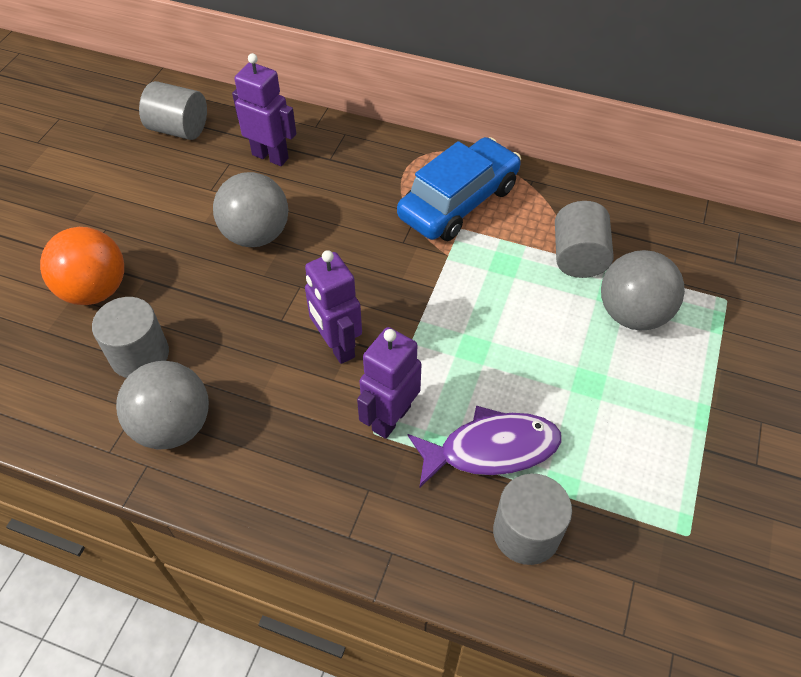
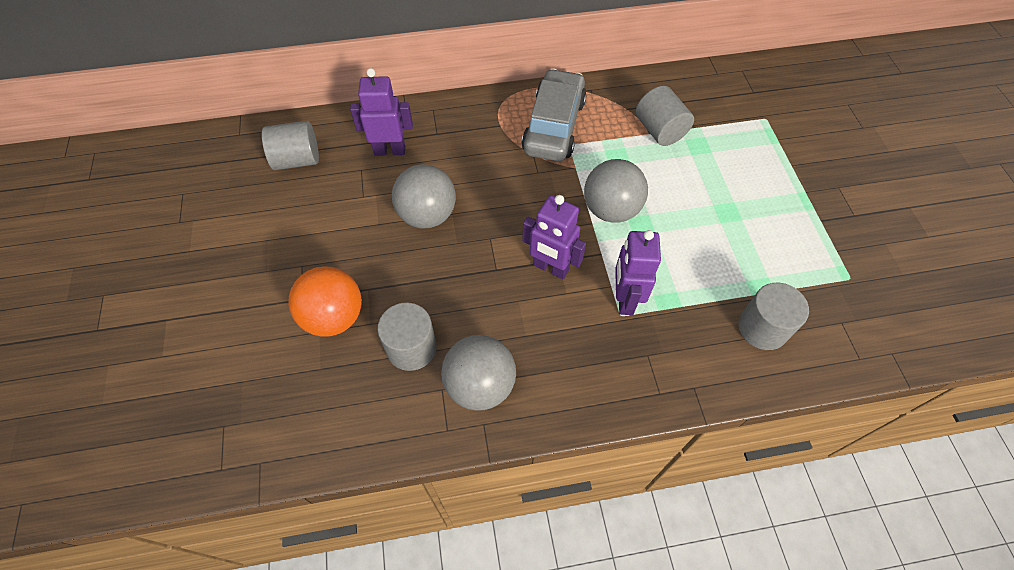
camera: 30 degrees left, 5 degrees up
blue car [397,137,521,241] -> grey car [522,69,587,161]
purple fish [408,406,562,488] -> none
grey ball [601,250,685,330] -> grey ball moved to [584,159,648,223]

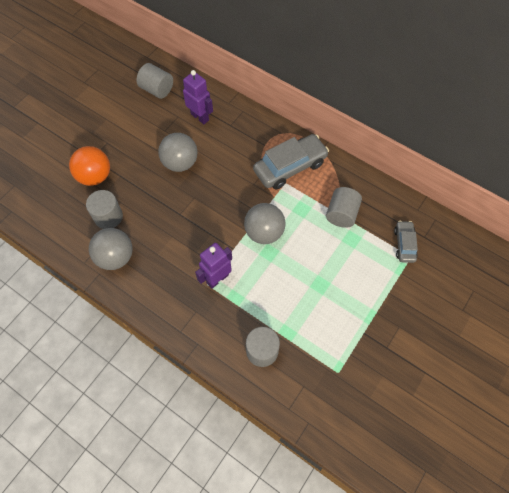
camera: 45 degrees right, 5 degrees up
purple robot [522,195,586,279] -> none
none -> grey car [394,221,418,263]

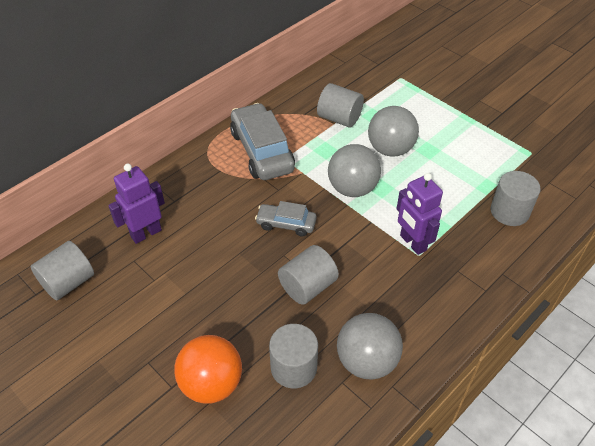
camera: 80 degrees left, 15 degrees down
grey ball [158,133,198,172] -> grey ball moved to [368,106,419,157]
grey car [394,221,418,263] -> grey car moved to [255,201,317,237]
none -> grey cylinder [278,245,339,305]

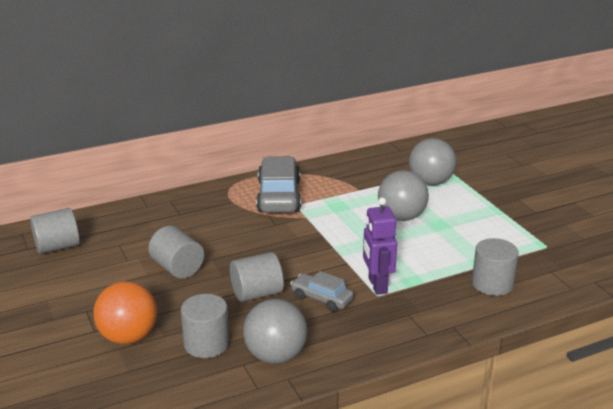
camera: 20 degrees right, 20 degrees down
purple robot [108,164,165,244] -> none
grey car [255,201,317,237] -> grey car moved to [290,271,354,312]
grey cylinder [317,83,364,127] -> grey cylinder moved to [148,226,204,279]
grey ball [328,144,381,197] -> grey ball moved to [409,138,456,185]

